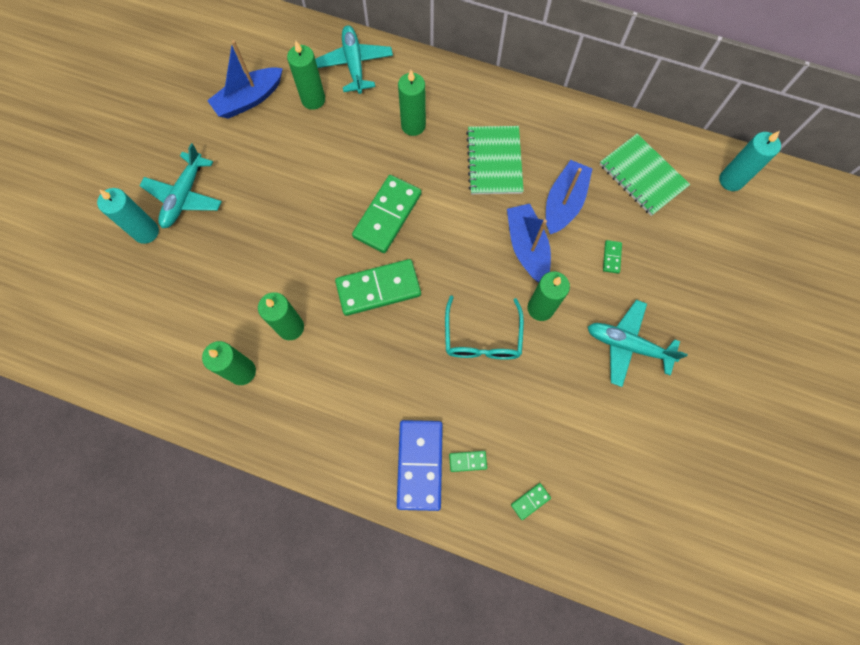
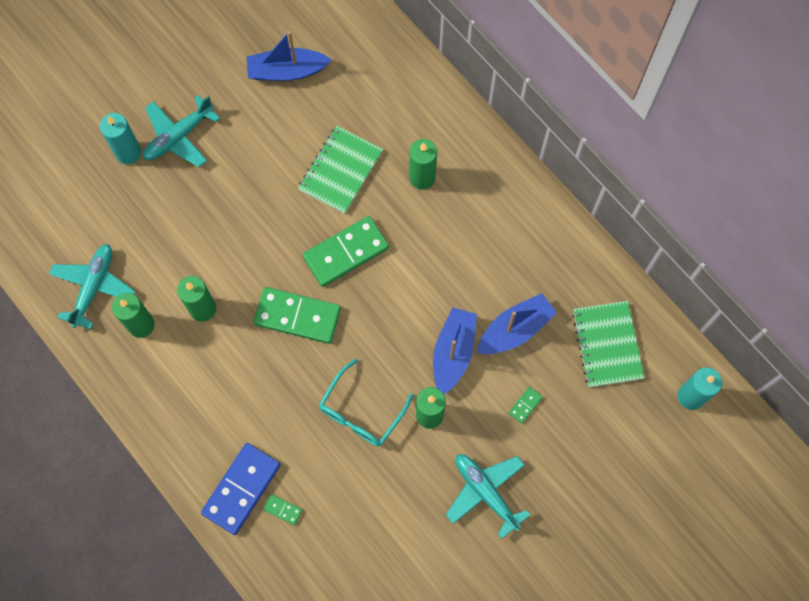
camera: 30 degrees right, 0 degrees up
green candle [287,41,325,110] -> none
turquoise plane [315,25,393,94] -> turquoise plane moved to [49,244,136,329]
green notebook [466,126,524,194] -> green notebook moved to [298,126,383,214]
green domino [511,483,551,520] -> none

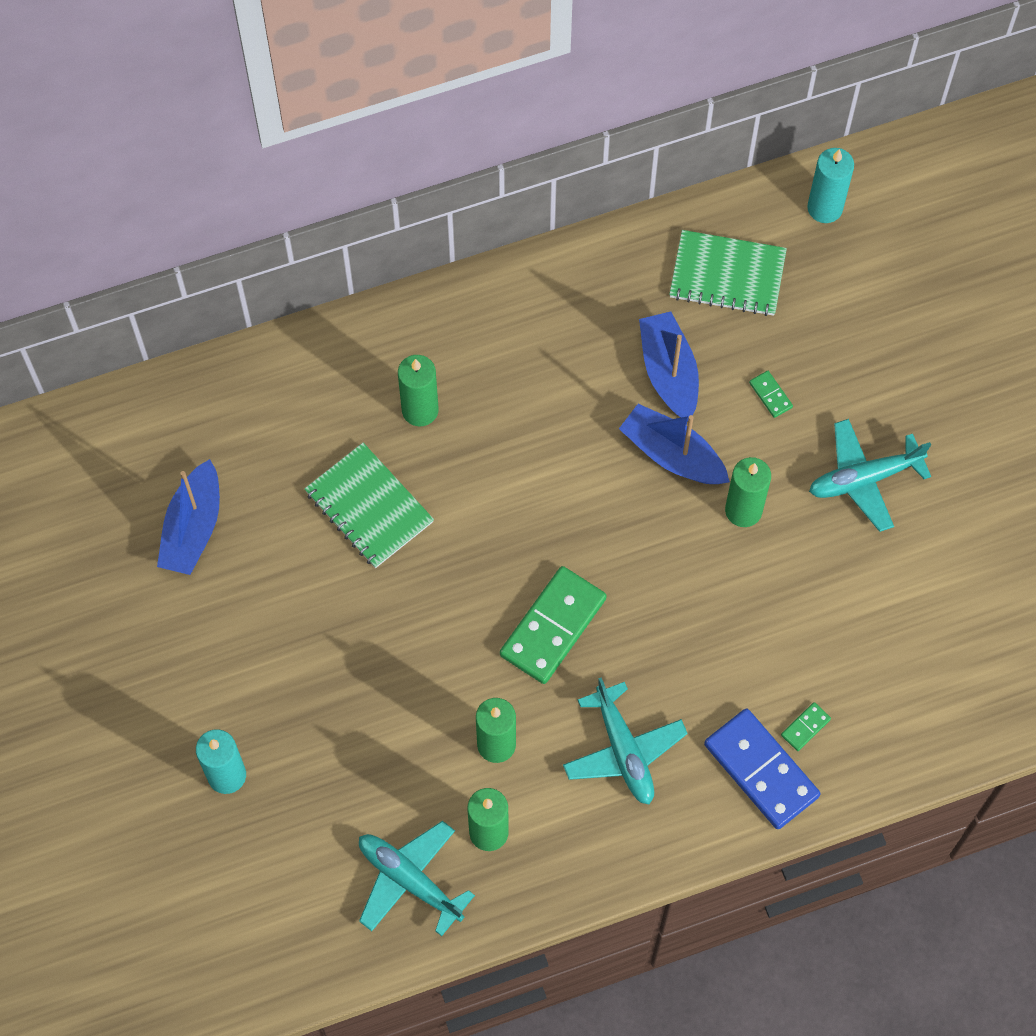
camera: 70 degrees left, 5 degrees down
turquoise plane [143,95,220,167] -> turquoise plane moved to [563,678,688,804]
green domino [303,216,389,287] -> none
turquoise glasses [319,358,414,447] -> none

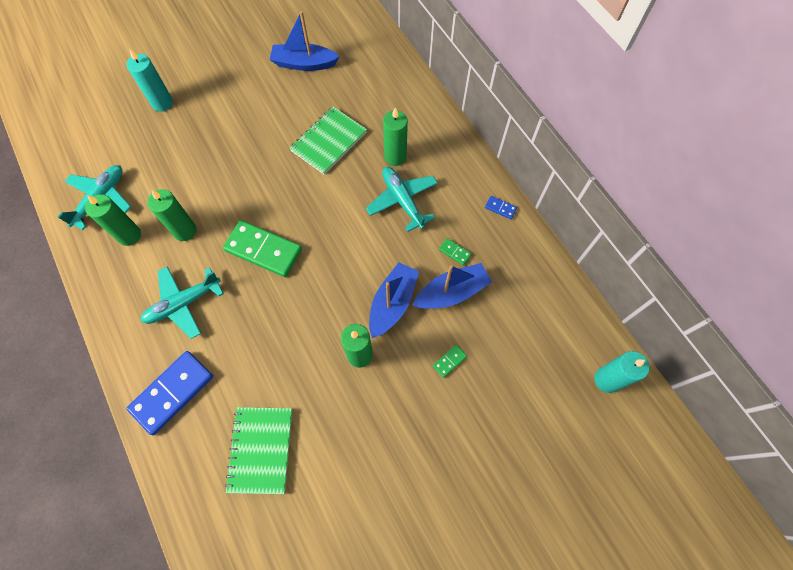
camera: 80 degrees right, 0 degrees up
green notebook [669,230,787,316] -> green notebook moved to [225,407,292,494]
green domino [781,702,831,751] -> green domino moved to [439,238,472,266]
turquoise plane [809,419,931,532] -> turquoise plane moved to [366,167,438,232]
none -> blue domino [485,196,517,219]

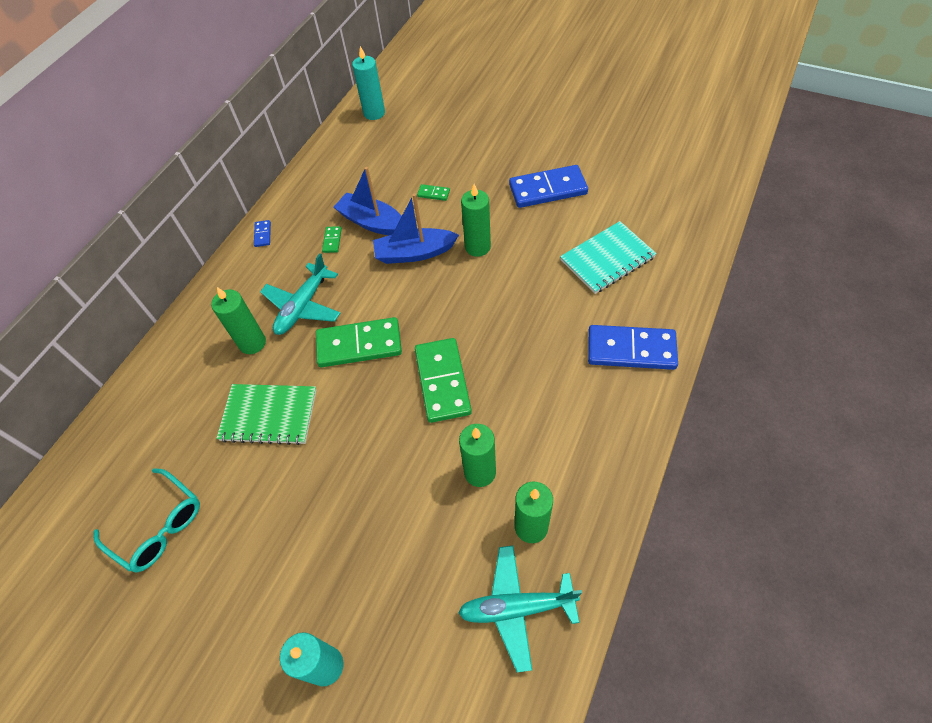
camera: 120 degrees left, 10 degrees down
turquoise plane [141,267,224,339] -> none
green notebook [225,407,292,494] -> turquoise notebook [560,221,657,294]
blue boat [270,11,340,71] -> turquoise glasses [93,468,200,572]
none -> green domino [316,317,402,367]
none -> blue domino [509,165,588,208]

